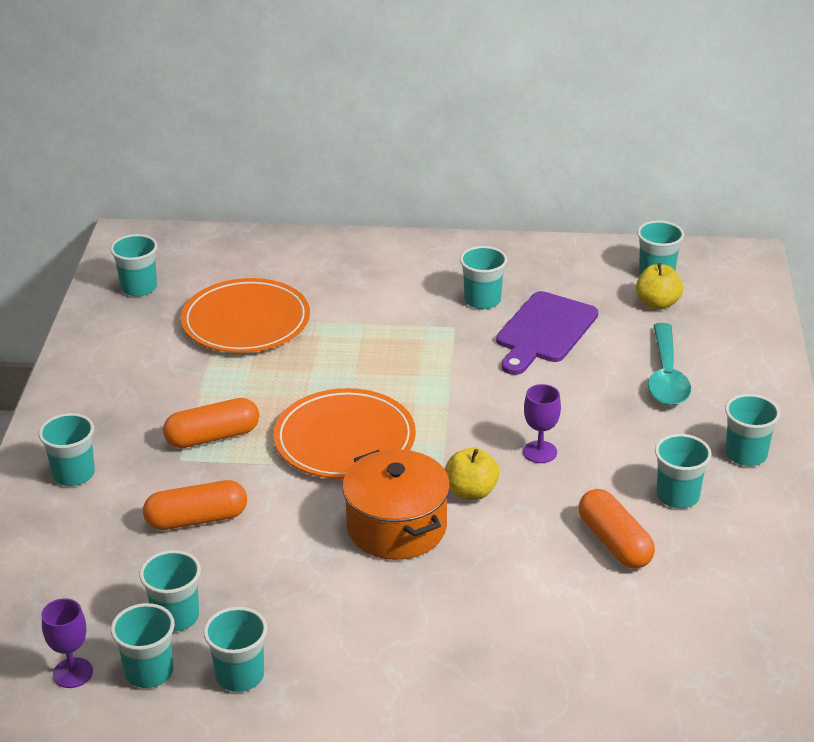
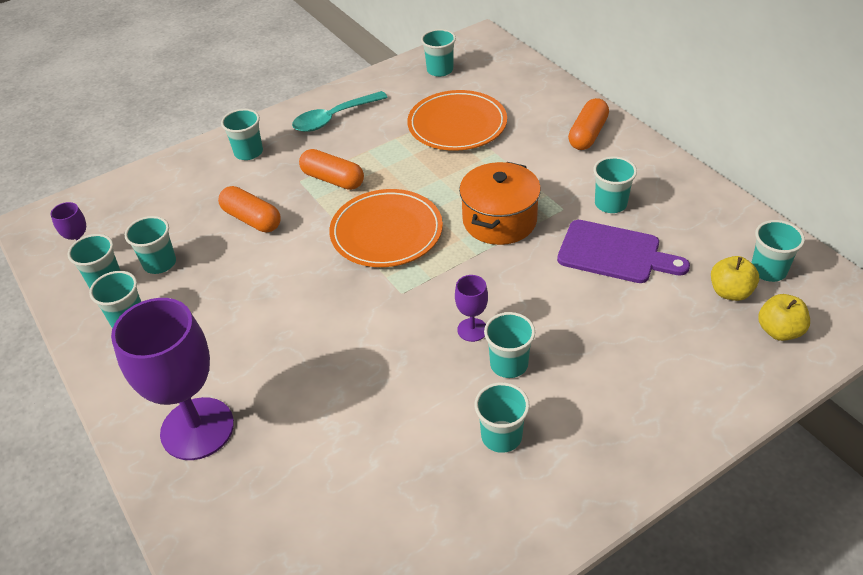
camera: 55 degrees right, 10 degrees up
orange pot [342,449,450,560] -> orange pot moved to [459,162,541,245]
yellow apple [445,447,500,500] -> yellow apple moved to [758,294,810,341]
purple cutting board [496,291,598,375] -> purple cutting board turned 150 degrees counterclockwise [557,220,690,283]
orange capsule [578,489,655,569] -> orange capsule moved to [568,98,609,150]
turquoise spoon [648,323,691,406] -> turquoise spoon moved to [292,91,388,132]
turquoise cup [725,394,780,466] -> turquoise cup moved to [484,312,535,378]
none -> purple goblet [111,298,234,460]

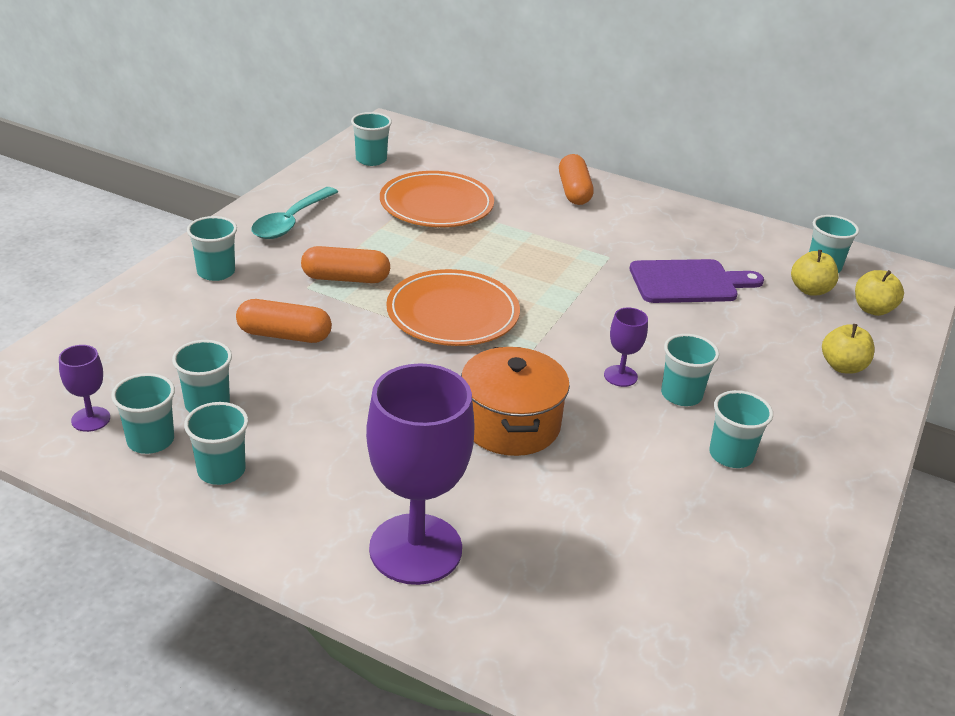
camera: 35 degrees left, 10 degrees down
orange pot [459,162,541,245] -> orange pot moved to [461,347,570,456]
turquoise cup [593,156,637,213] -> none
none -> yellow apple [822,324,875,374]

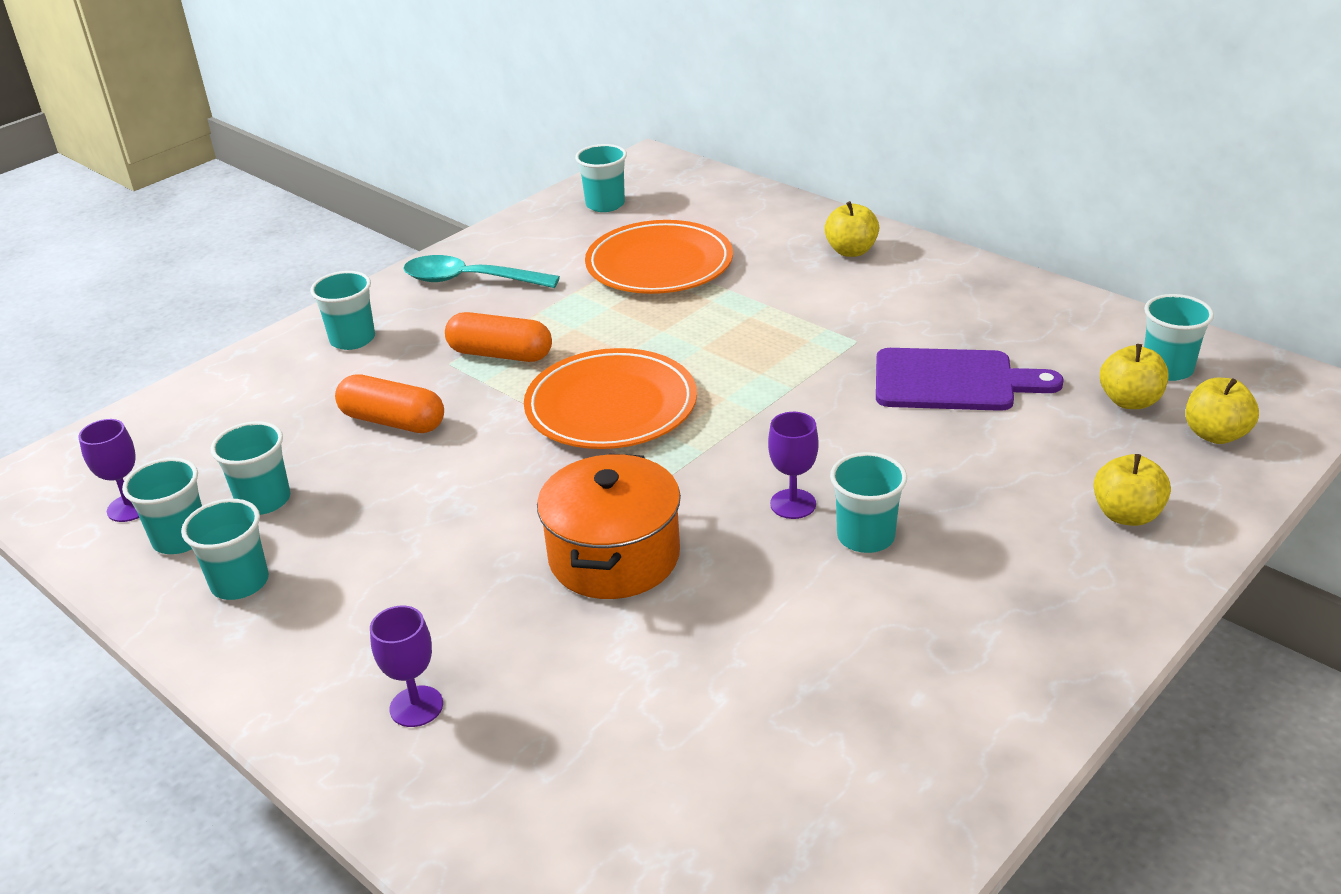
camera: 20 degrees right, 0 degrees up
turquoise spoon [252,187,338,239] -> turquoise spoon turned 60 degrees clockwise [403,255,560,288]
purple goblet [366,363,474,585] -> purple goblet [370,606,443,727], size x0.45
orange capsule [559,154,594,205] -> yellow apple [824,201,879,257]
turquoise cup [709,390,773,468] -> none

